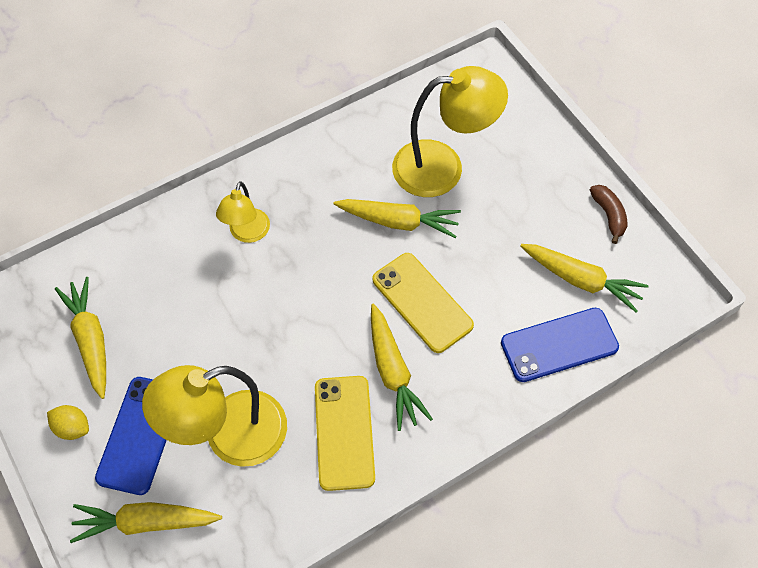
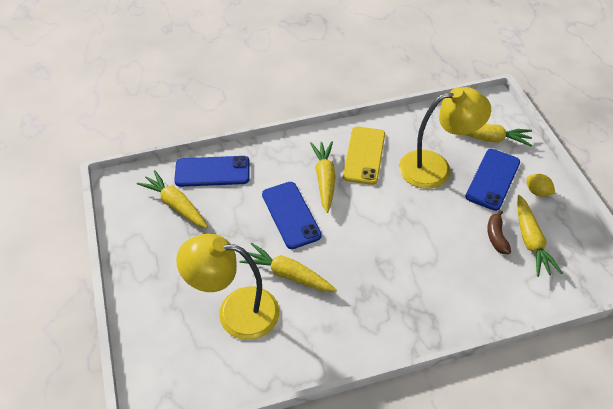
camera: 165 degrees left, 10 degrees down
yellow lamp [216,181,270,243] -> none
yellow phone [373,253,474,353] -> blue phone [262,182,322,249]
brown banana [590,185,627,244] -> brown banana moved to [487,210,511,254]

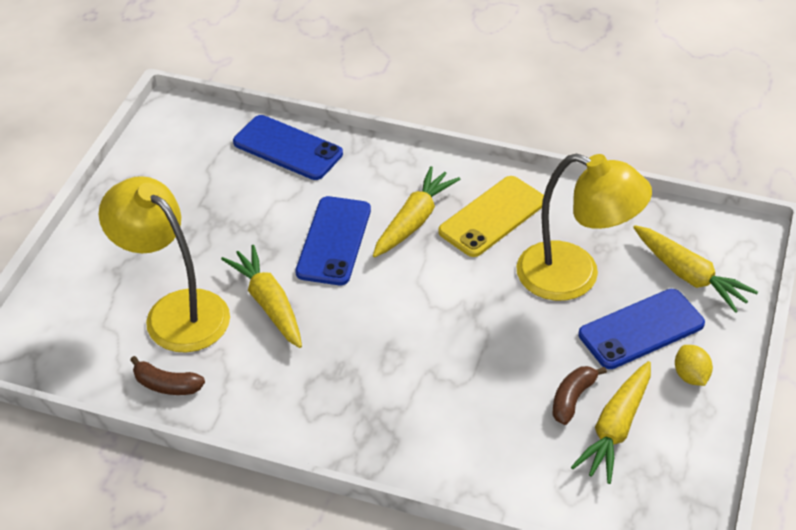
camera: 35 degrees right, 5 degrees down
yellow carrot [137,170,208,229] -> none
none -> brown banana [130,356,205,395]

